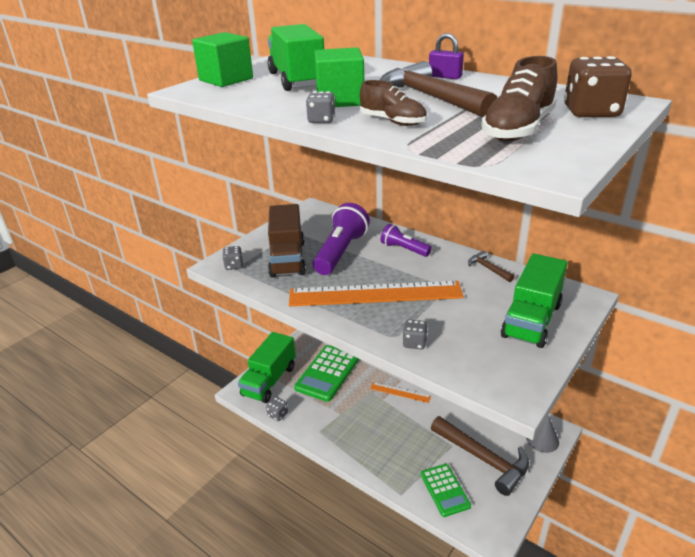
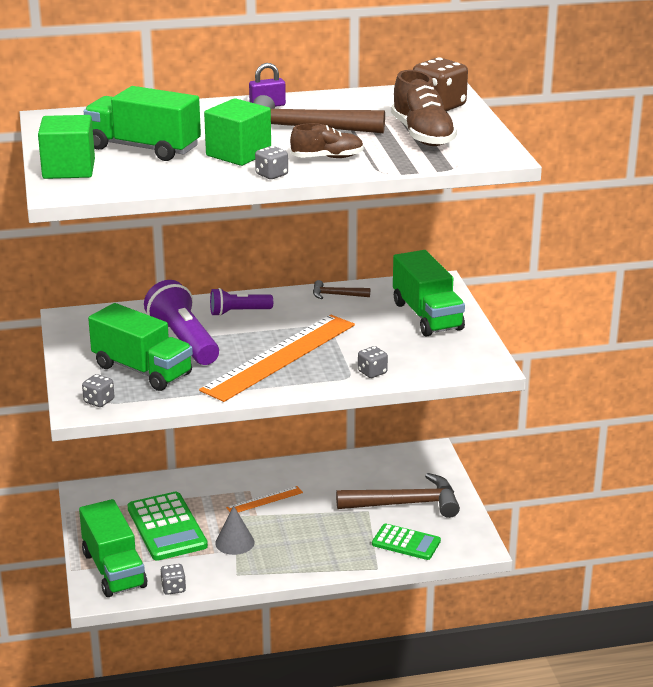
camera: 50 degrees left, 5 degrees down
brown truck [268,204,306,278] -> green truck [88,303,193,391]
grey cone [526,415,559,453] -> grey cone moved to [215,506,255,555]

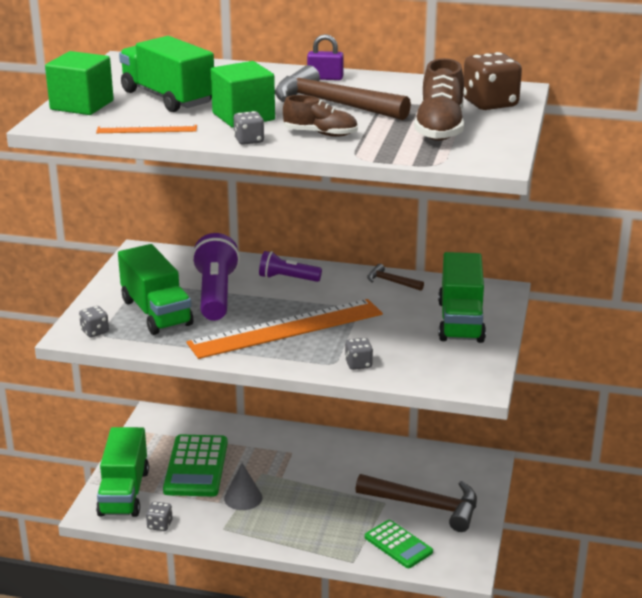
camera: 25 degrees right, 0 degrees up
orange ruler [226,486,303,512] -> orange ruler moved to [96,125,197,133]

